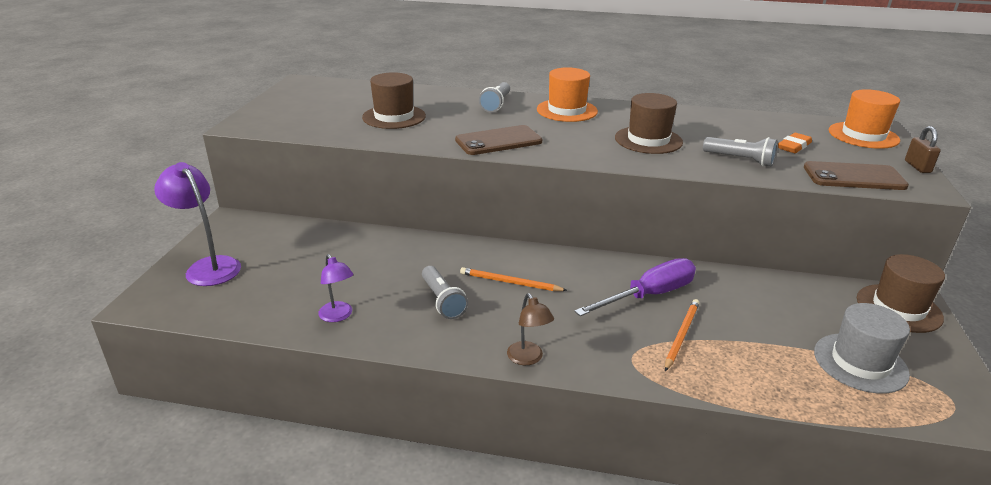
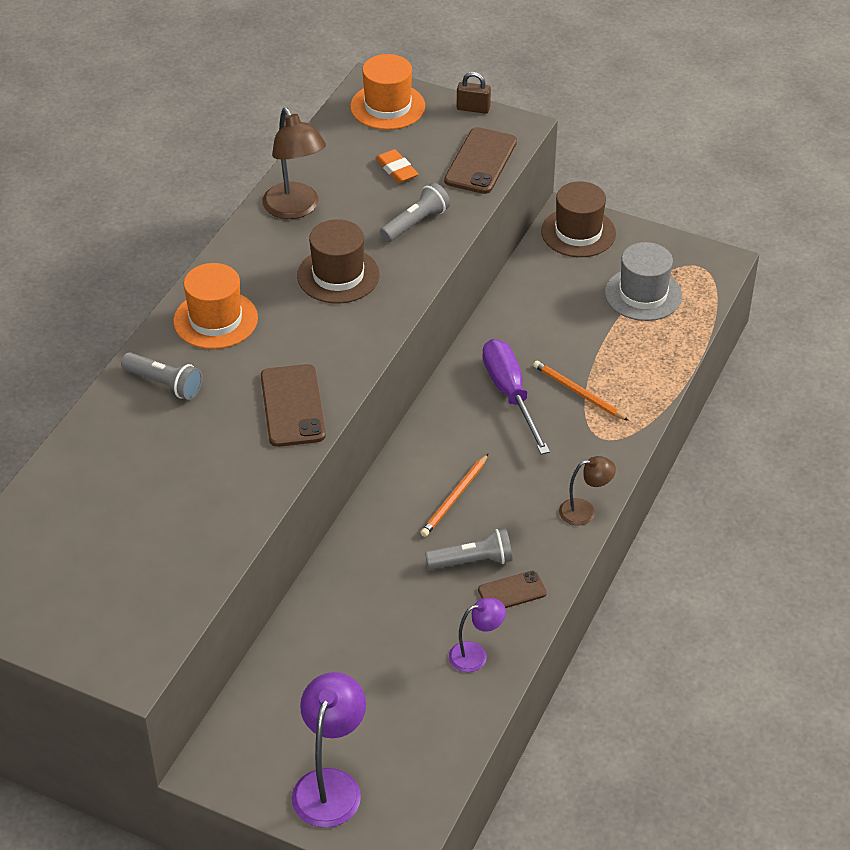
camera: 75 degrees left, 15 degrees up
purple lamp [154,162,241,286] -> purple lamp turned 135 degrees clockwise [292,672,366,828]
brown hat [362,72,426,129] -> none
none -> brown lamp [262,108,326,219]
none -> brown phone [478,571,547,608]

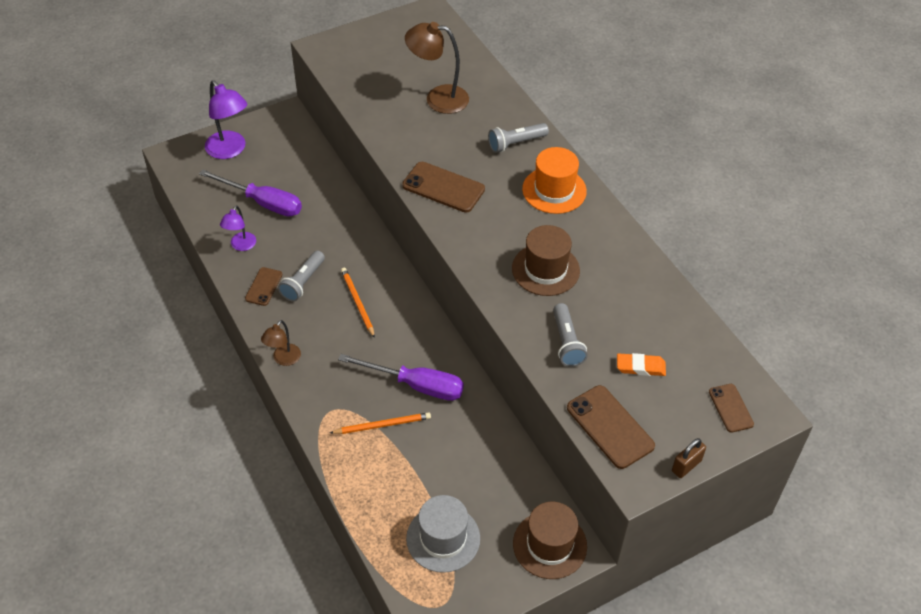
camera: 125 degrees right, 5 degrees up
brown lamp [262,108,326,219] -> brown lamp moved to [405,22,469,114]
orange hat [350,54,425,130] -> brown phone [709,384,754,433]
none -> purple screwdriver [199,170,302,217]

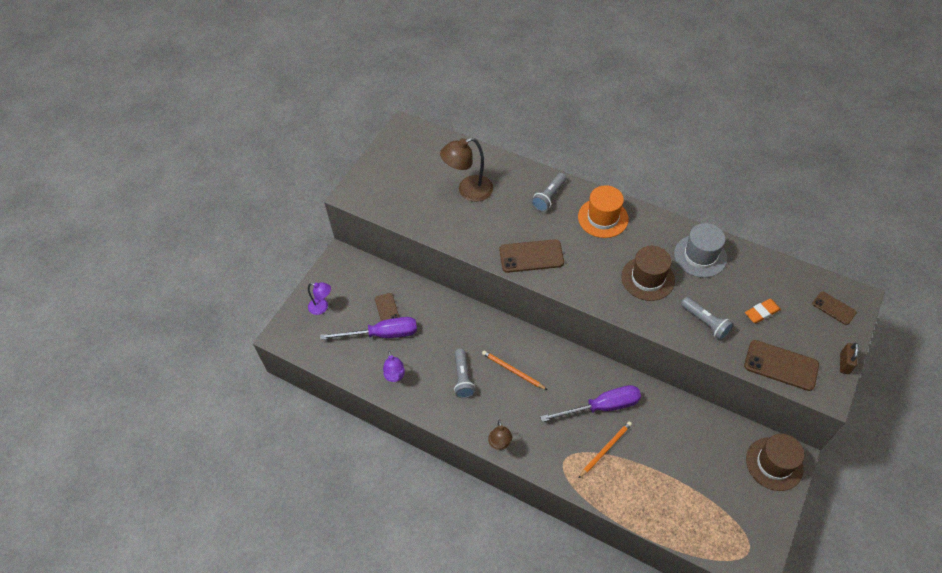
camera: 30 degrees left, 5 degrees up
purple lamp [205,80,247,159] -> purple lamp [308,282,331,315], size x0.59
brown phone [245,267,282,306] -> brown phone moved to [375,293,399,321]
grey hat [406,495,480,573] -> grey hat moved to [674,223,727,278]

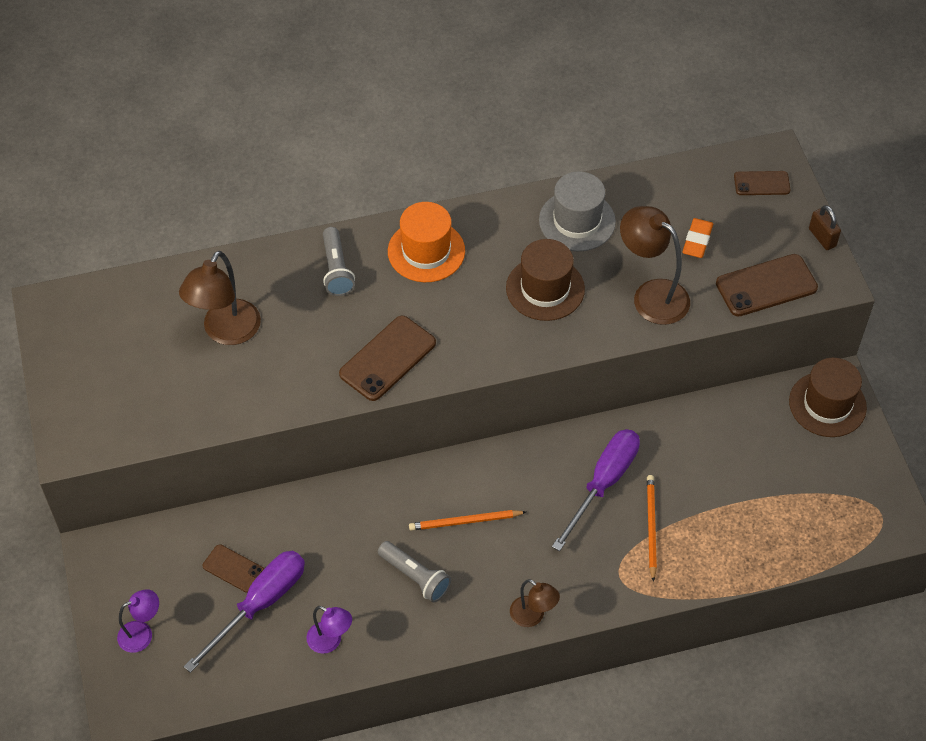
camera: 45 degrees left, 0 degrees up
grey flashlight [681,297,734,340] -> brown lamp [620,206,690,325]

